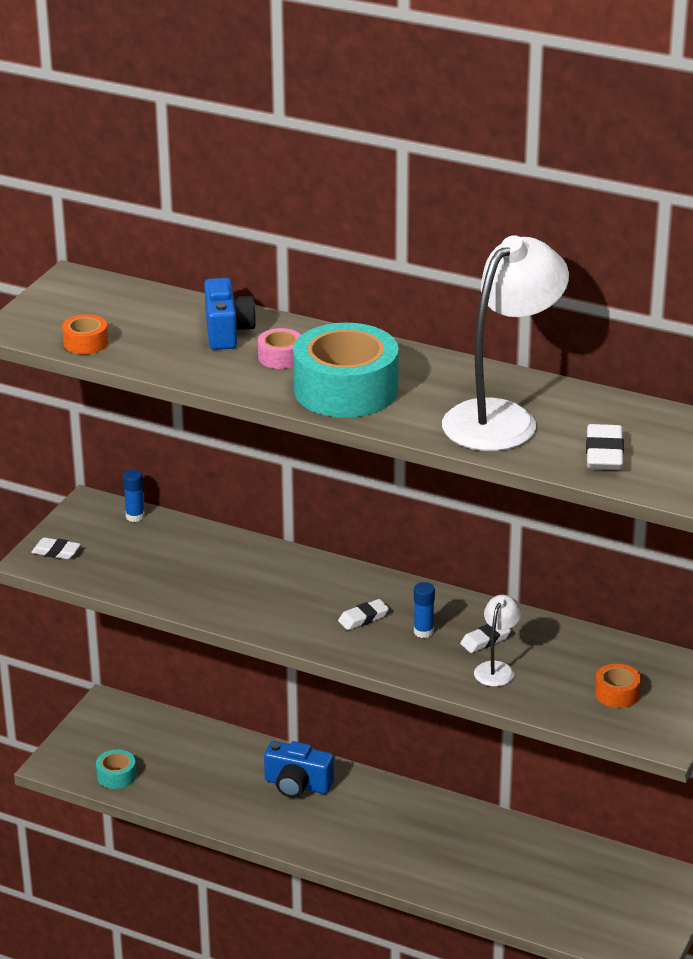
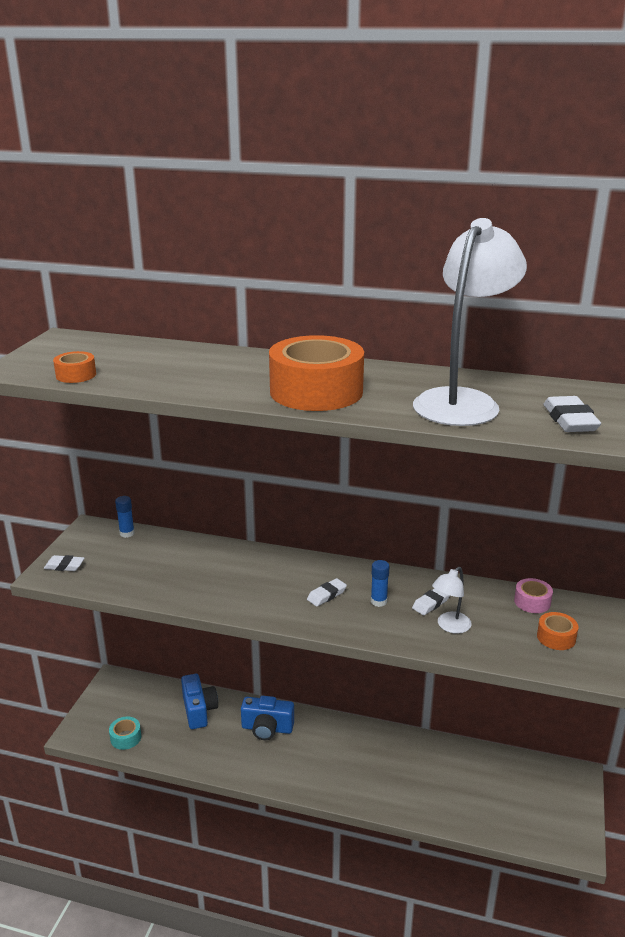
camera: 10 degrees left, 5 degrees down
blue camera [204,278,256,350] -> blue camera moved to [181,674,218,729]
pink tape [258,328,301,369] -> pink tape moved to [514,578,553,613]
turquoise tape [293,323,399,418] -> orange tape [269,335,364,411]
white lamp [474,595,522,687] -> white lamp turned 150 degrees counterclockwise [432,567,472,634]

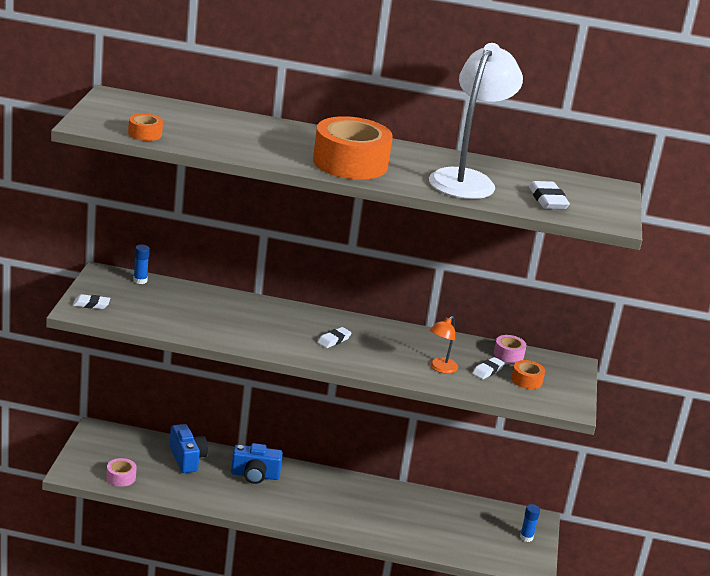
camera: 10 degrees left, 0 degrees up
turquoise tape [109,717,141,750] -> pink tape [106,458,137,487]
blue glue stick [371,560,390,607] -> blue glue stick moved to [520,504,540,542]
white eraser [412,588,450,615] -> white eraser moved to [472,357,505,379]
white lamp [432,567,472,634] -> orange lamp [430,316,458,374]

